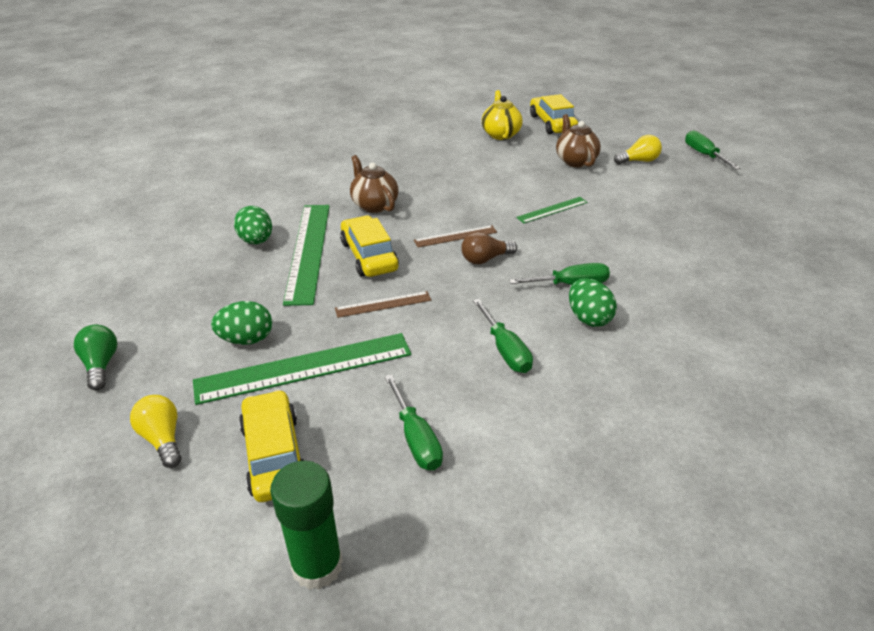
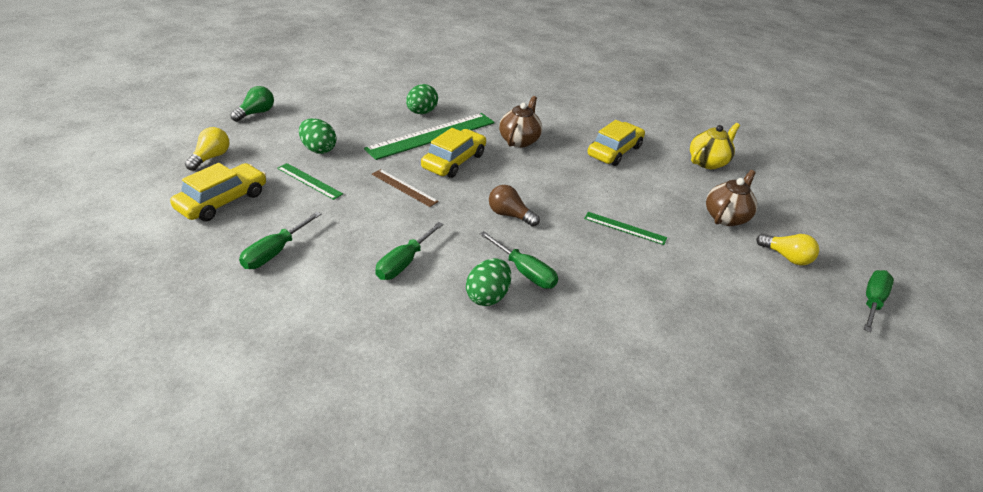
camera: 50 degrees right, 0 degrees up
green ruler [193,333,411,405] -> green ruler [277,163,343,200], size x0.50
green glue stick [270,461,343,590] -> none
brown ruler [414,225,497,247] -> none
yellow car [530,94,578,134] -> yellow car moved to [588,120,645,166]

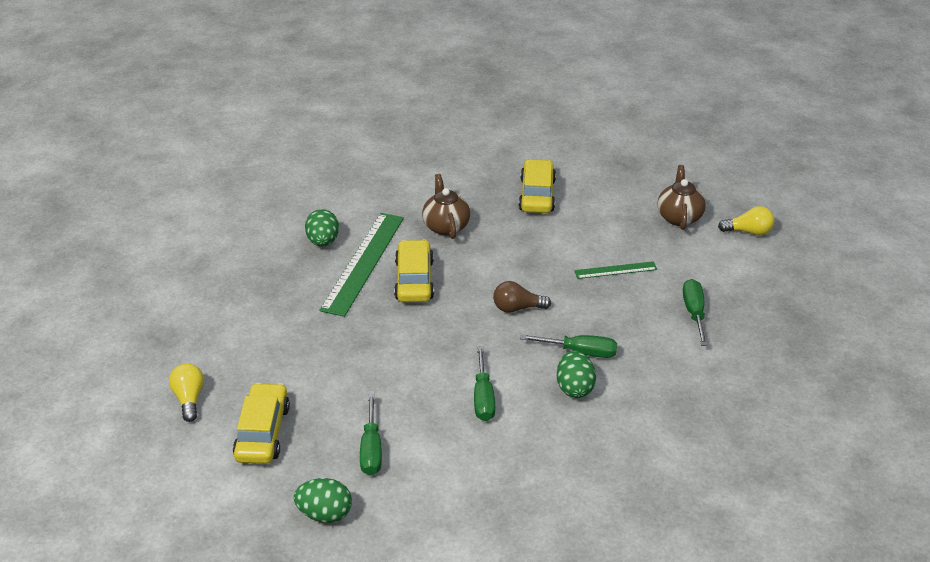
camera: 30 degrees left, 0 degrees up
green light bulb [230,86,274,122] -> none
green ruler [277,163,343,200] -> none
green egg [299,118,336,154] -> green egg moved to [294,478,352,523]
brown ruler [372,169,439,207] -> none
yellow teapot [690,123,740,169] -> none
green screwdriver [864,270,894,333] -> green screwdriver moved to [683,279,708,346]

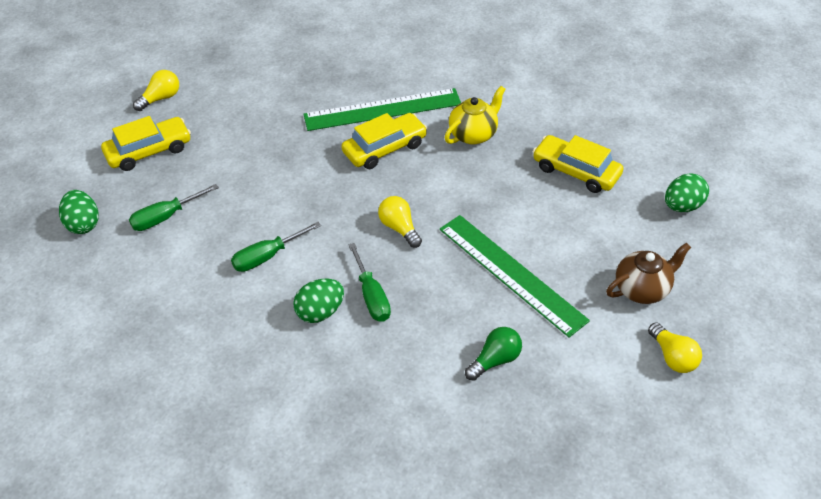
camera: 60 degrees right, 10 degrees up
green egg [305,209,339,246] -> green egg moved to [665,173,709,212]
brown teapot [422,174,470,239] -> yellow teapot [445,86,505,145]
brown light bulb [493,281,551,313] -> yellow light bulb [378,196,422,248]
yellow car [518,159,556,213] -> yellow car turned 120 degrees counterclockwise [533,135,623,193]
green ruler [574,261,657,279] -> green ruler [440,215,590,338], size x2.00
green screwdriver [683,279,708,346] -> green light bulb [465,327,522,381]

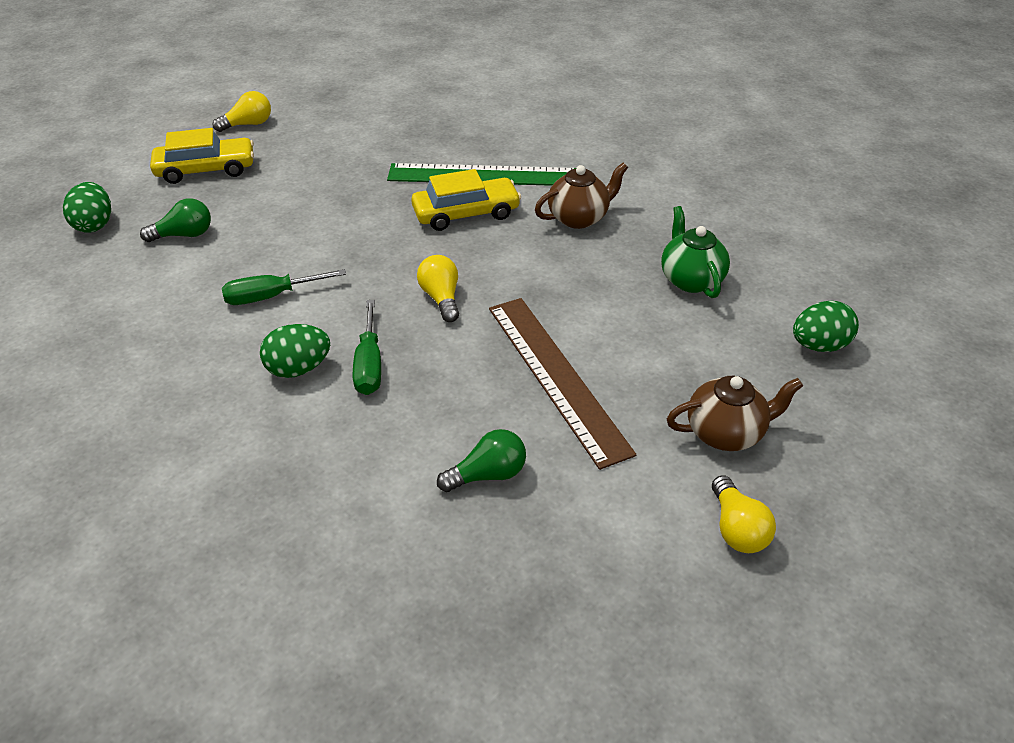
camera: 15 degrees right, 5 degrees down
green screwdriver [129,184,219,231] -> green light bulb [140,198,211,242]
green ruler [440,215,590,338] -> brown ruler [489,298,636,470]
yellow teapot [445,86,505,145] -> brown teapot [535,163,628,229]
yellow car [533,135,623,193] -> green teapot [661,206,730,298]

